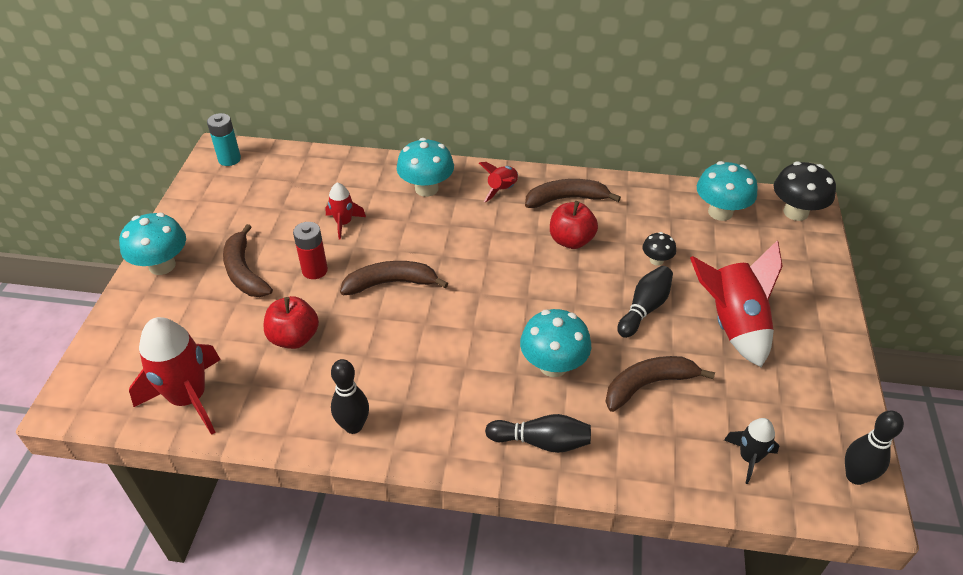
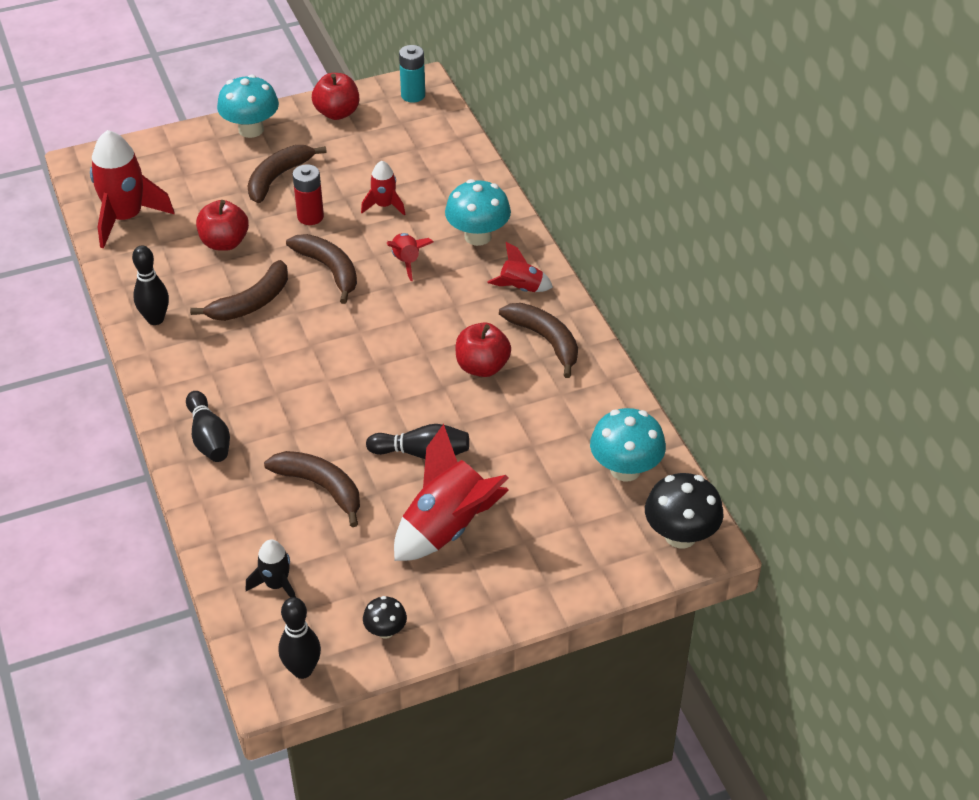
camera: 60 degrees right, 0 degrees up
turquoise mushroom [520,309,591,377] -> none
black mushroom [642,232,676,266] -> black mushroom moved to [363,596,407,639]
none -> brown banana [190,260,288,321]
none -> red apple [312,73,359,120]
none -> red rocket [387,233,434,281]

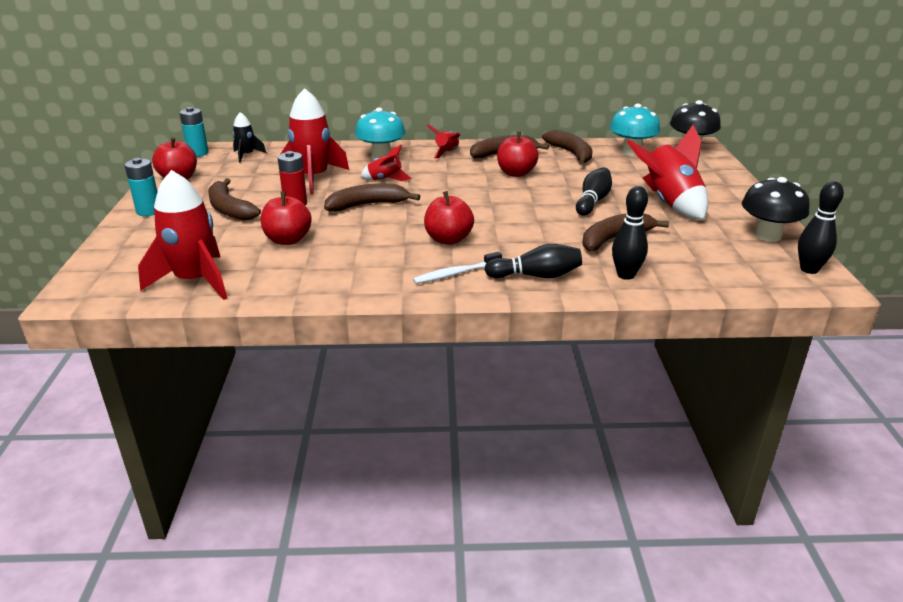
camera: 70 degrees left, 15 degrees down
black bowling pin [132,245,169,325] -> black bowling pin moved to [612,186,648,280]
brown banana [190,260,288,321] -> brown banana moved to [542,130,593,165]
turquoise mushroom [217,74,279,138] -> turquoise battery [124,158,158,216]
black rocket [246,540,296,598] -> black rocket moved to [233,112,266,163]
red rocket [361,161,405,215] -> red rocket [281,88,349,194], size x1.89
black mushroom [363,596,407,639] -> black mushroom [742,177,810,242], size x1.86
none -> white toothbrush [413,252,502,284]
none -> red apple [424,191,474,245]

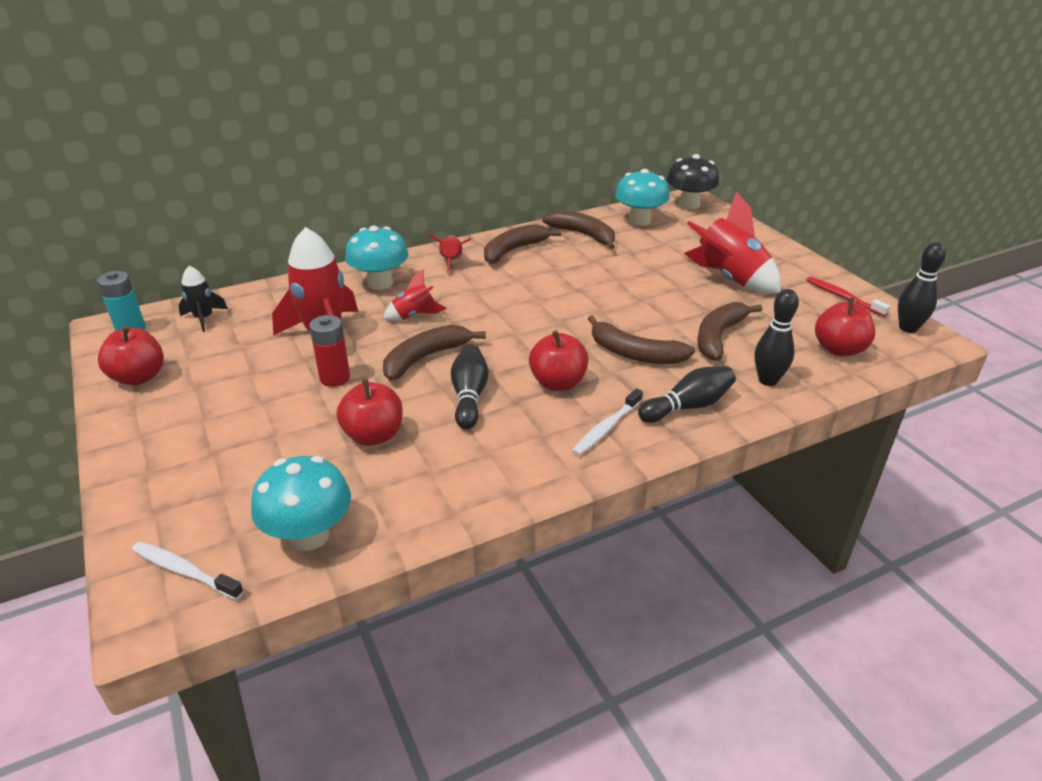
camera: 25 degrees left, 5 degrees up
turquoise battery [124,158,158,216] -> none
red rocket [138,170,227,300] -> turquoise mushroom [251,456,351,551]
brown banana [208,178,261,221] -> brown banana moved to [588,315,695,364]
red apple [497,131,539,177] -> red apple moved to [815,298,875,356]
black bowling pin [576,167,612,216] -> black bowling pin moved to [451,345,489,429]
black mushroom [742,177,810,242] -> red toothbrush [807,277,891,317]
none -> white toothbrush [132,542,244,600]

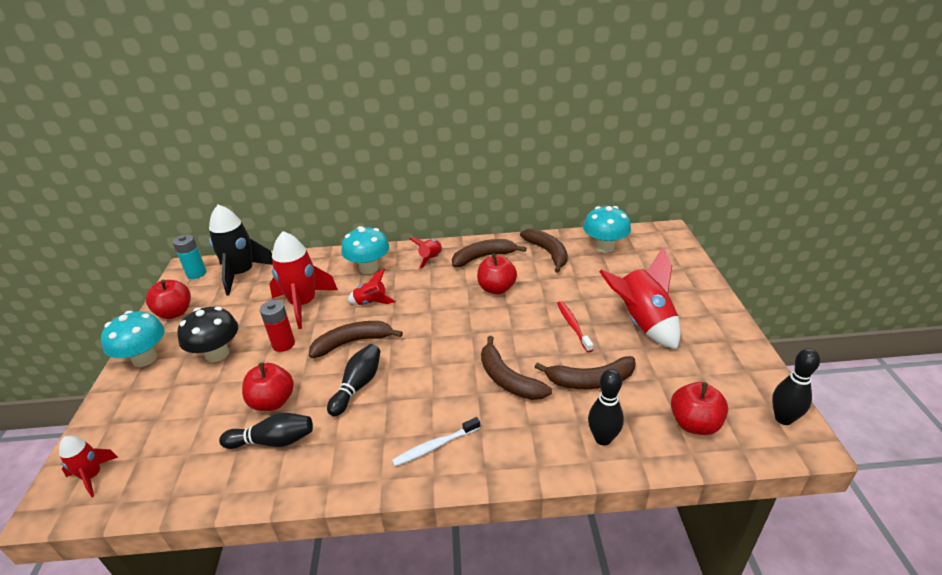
camera: 25 degrees right, 0 degrees up
white toothbrush [132,542,244,600] -> red rocket [59,436,118,497]
black rocket [178,266,228,332] -> black rocket [209,204,273,295], size x1.89
turquoise mushroom [251,456,351,551] -> turquoise mushroom moved to [101,311,165,367]
red apple [529,330,589,391] -> red apple moved to [477,253,517,294]
black bowling pin [638,366,736,423] -> black bowling pin moved to [219,413,313,449]
black mushroom [667,154,719,209] -> black mushroom moved to [177,307,238,362]
brown banana [698,302,763,360] -> brown banana turned 150 degrees counterclockwise [535,356,636,389]
red toothbrush [807,277,891,317] -> red toothbrush moved to [557,301,593,353]

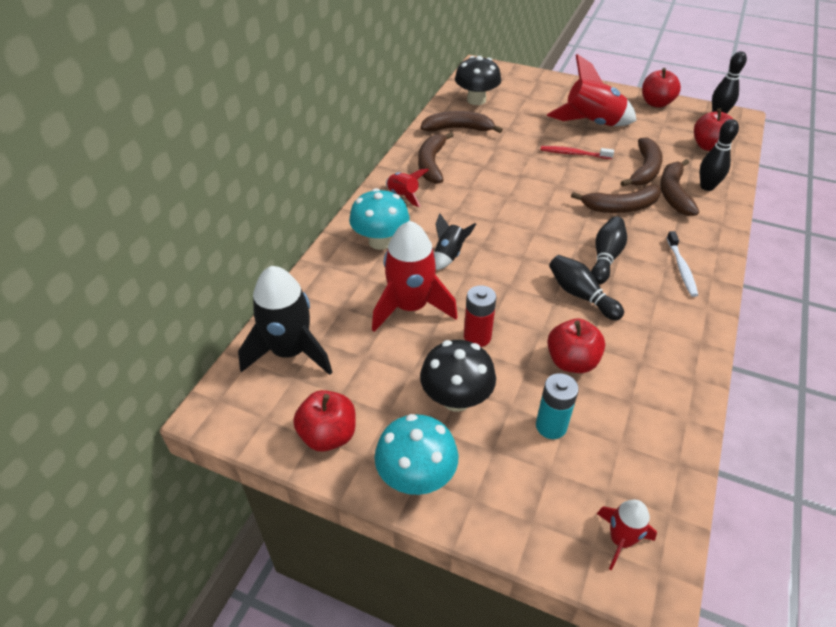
camera: 65 degrees left, 10 degrees up
turquoise battery [173,234,206,279] -> turquoise battery moved to [536,373,579,439]
black bowling pin [219,413,313,449] -> black bowling pin moved to [591,216,627,284]
brown banana [309,321,403,358] -> brown banana moved to [660,159,699,216]
red rocket [348,269,396,305] -> black rocket [434,213,476,270]
red apple [477,253,517,294] -> red apple moved to [642,68,681,108]
turquoise mushroom [583,206,631,253] -> black mushroom [455,56,501,105]

